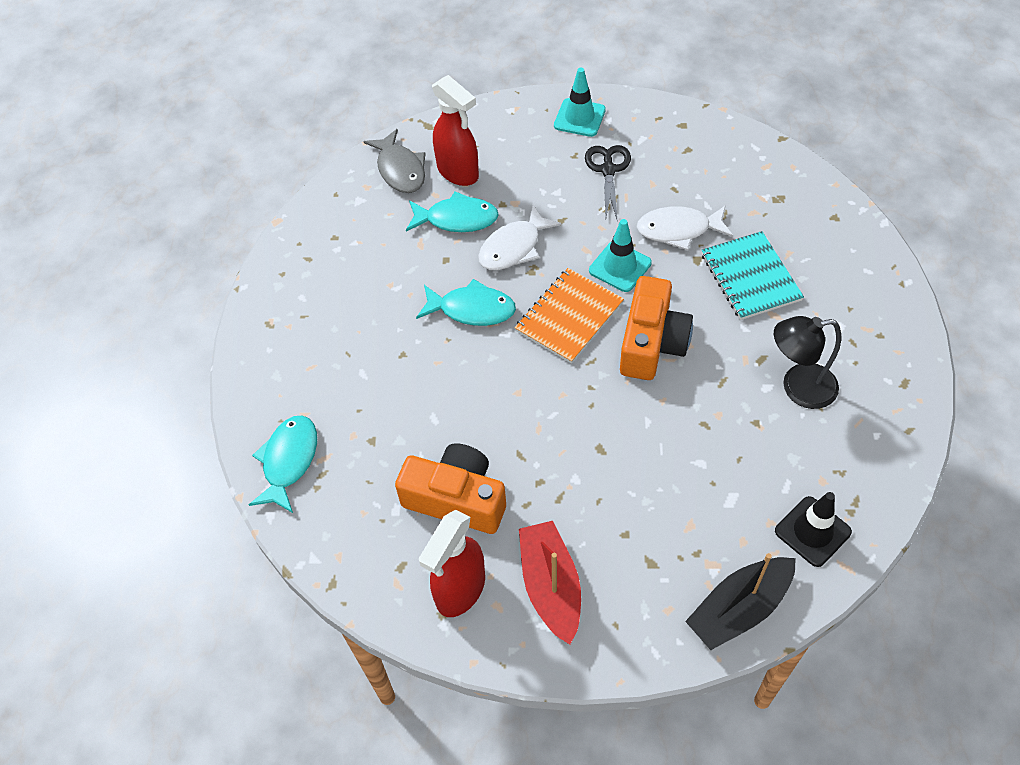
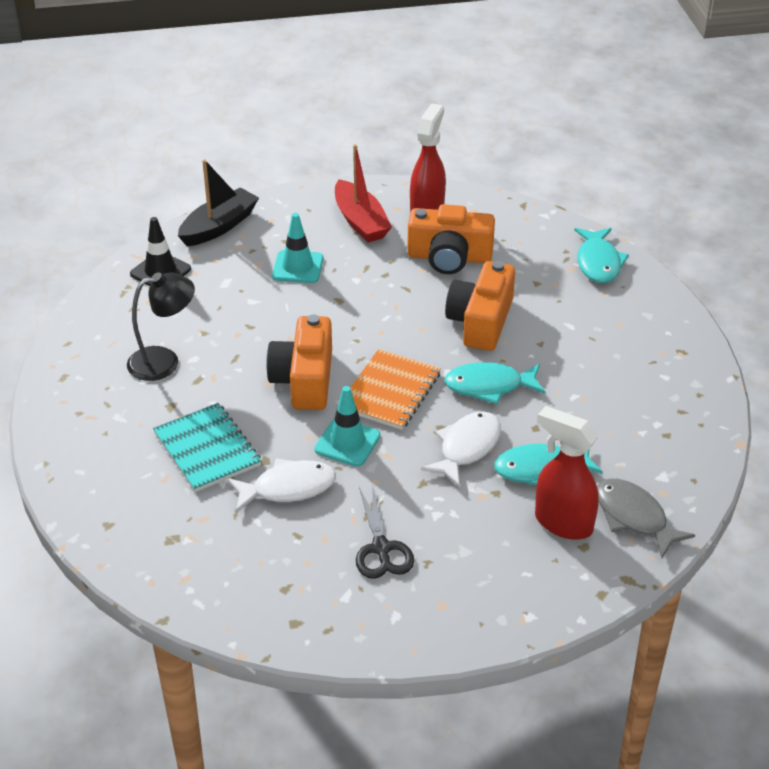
camera: 165 degrees right, 15 degrees down
turquoise traffic cone [554,68,606,137] -> turquoise traffic cone moved to [272,213,323,283]
none -> orange camera [445,261,515,351]

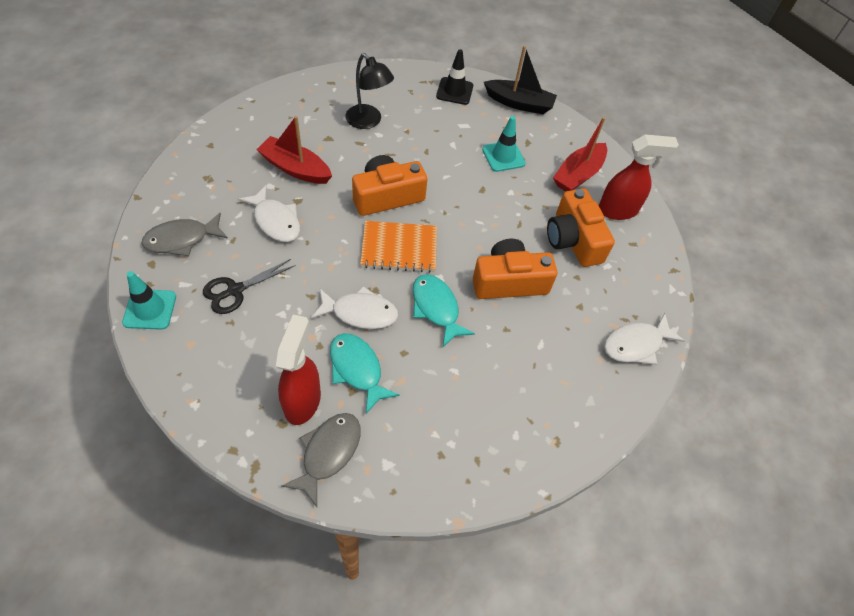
camera: 60 degrees right, 15 degrees up
turquoise notebook [153,403,261,492] -> red boat [256,116,332,184]
turquoise traffic cone [315,386,381,466] -> turquoise traffic cone moved to [122,271,176,330]
turquoise fish [574,228,629,283] -> white fish [604,313,685,365]
none -> grey fish [141,213,228,256]

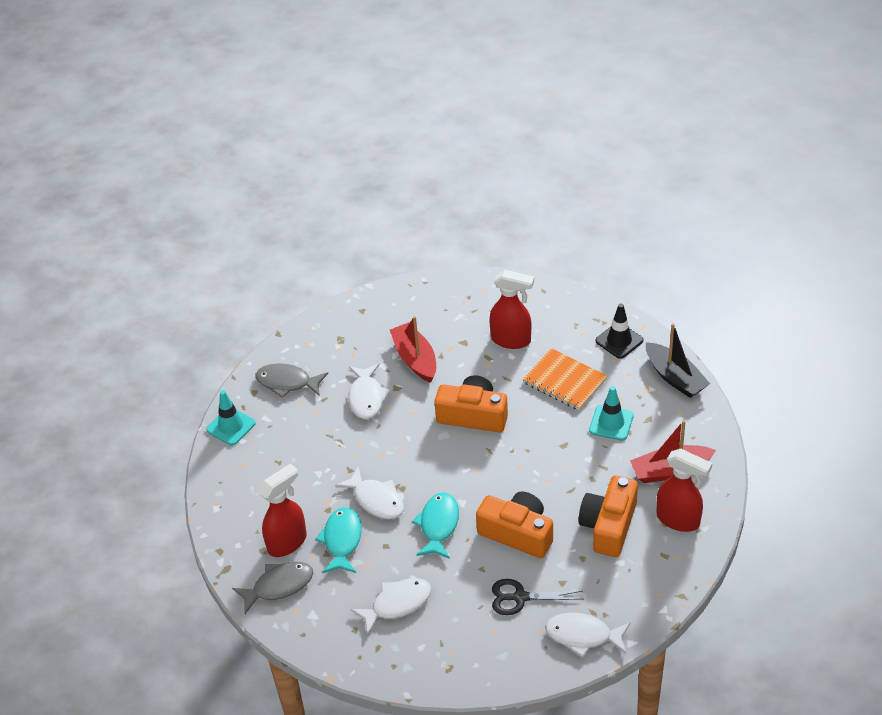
camera: 45 degrees right, 10 degrees down
black scissors [203,259,296,314] -> black scissors moved to [492,579,582,615]
black lamp [345,53,394,129] -> red spray bottle [489,270,534,349]
orange notebook [360,221,437,273] -> orange notebook moved to [522,348,607,410]
none -> white fish [351,578,431,635]

